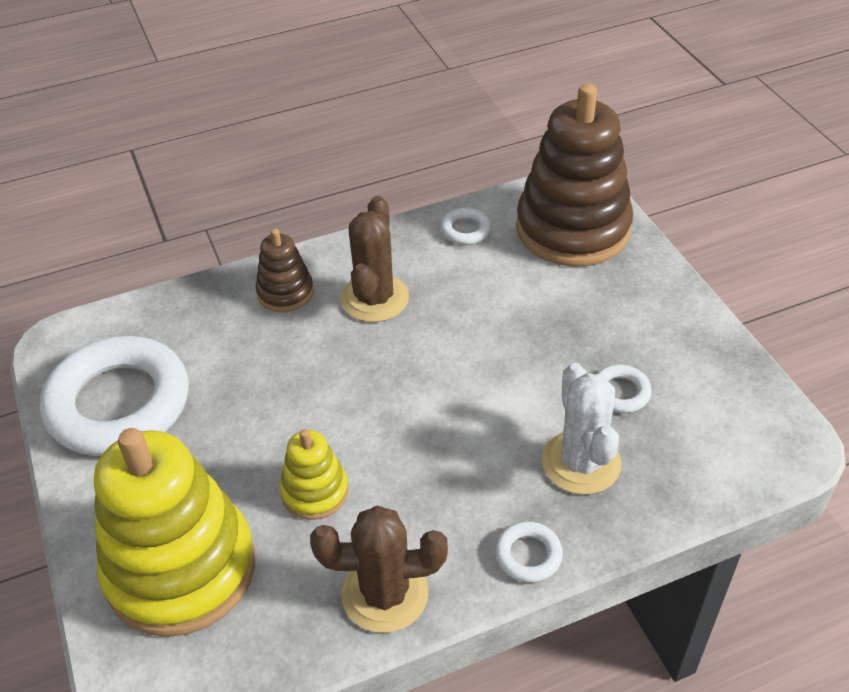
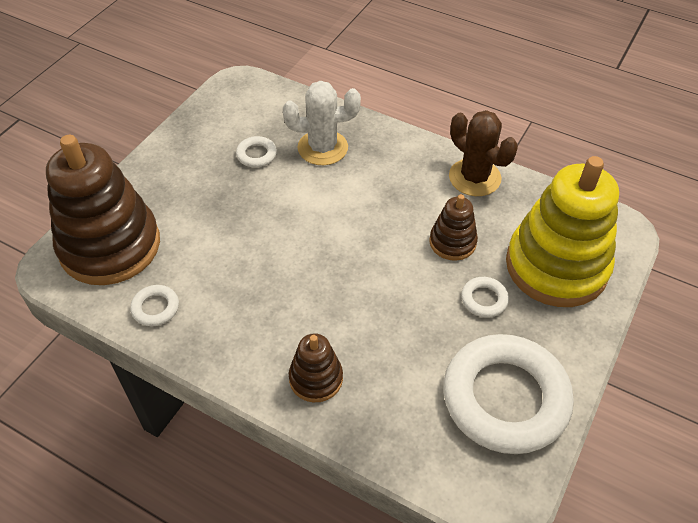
camera: 130 degrees left, 5 degrees up
yellow stacking toy [280,429,348,520] -> brown stacking toy [430,194,478,261]
brown cactus [341,196,409,322] -> none
white ring [495,521,563,583] -> white ring moved to [461,277,509,318]
white cactus [542,363,622,495] -> white cactus turned 45 degrees clockwise [283,81,361,165]

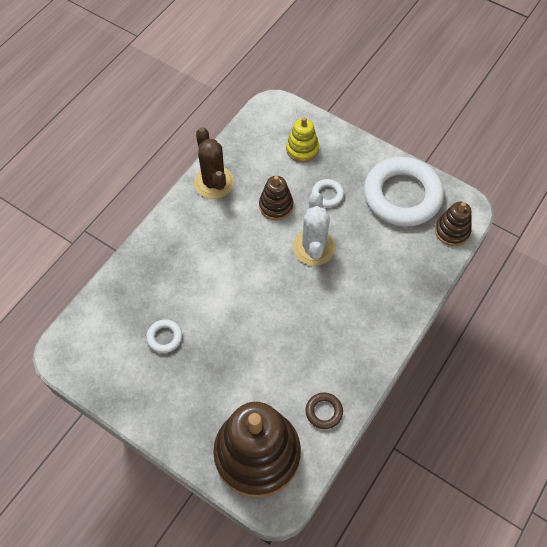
camera: 85 degrees left, 10 degrees up
white ring [130,285,179,326] -> brown ring [306,392,343,429]
white cactus [283,81,361,165] -> white cactus moved to [293,192,335,266]
brown stacking toy [289,333,343,402] -> brown stacking toy moved to [435,202,472,246]
brown cactus [449,110,518,196] -> brown cactus turned 75 degrees counterclockwise [194,127,234,199]
yellow stacking toy [506,156,619,307] -> yellow stacking toy [286,117,319,162], size x0.47

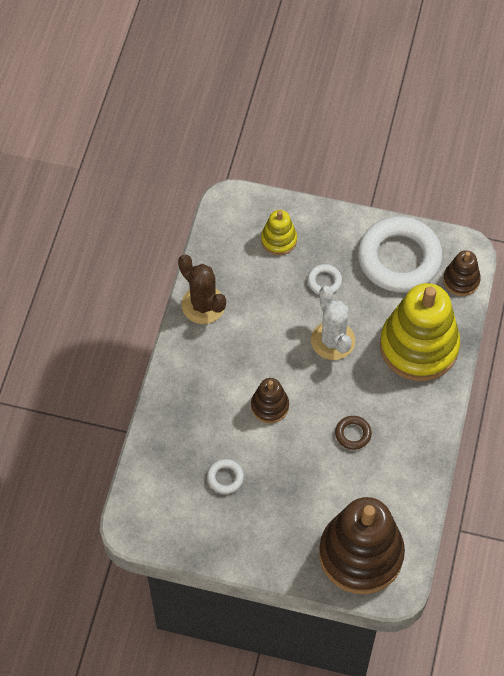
camera: 20 degrees left, 0 degrees up
brown stacking toy [259,176,293,220] -> brown stacking toy moved to [251,378,289,423]
brown ring [306,392,343,429] -> brown ring moved to [335,416,372,450]
none -> yellow stacking toy [380,283,460,381]

